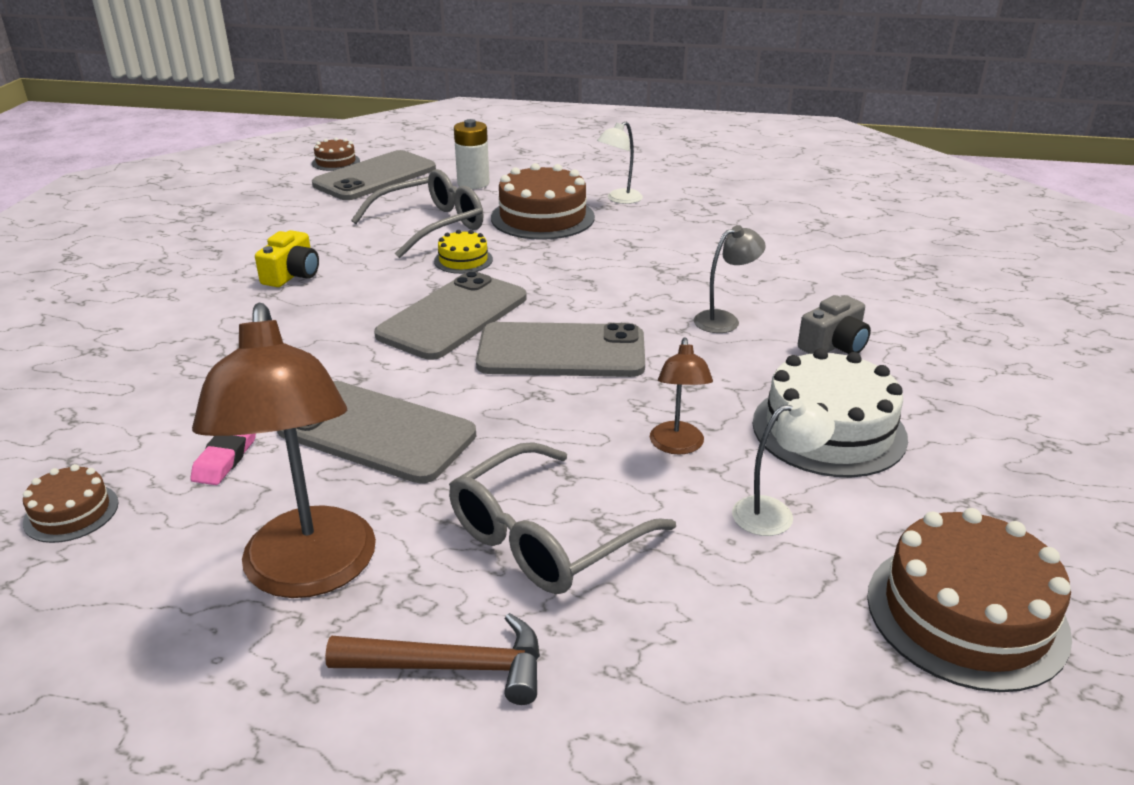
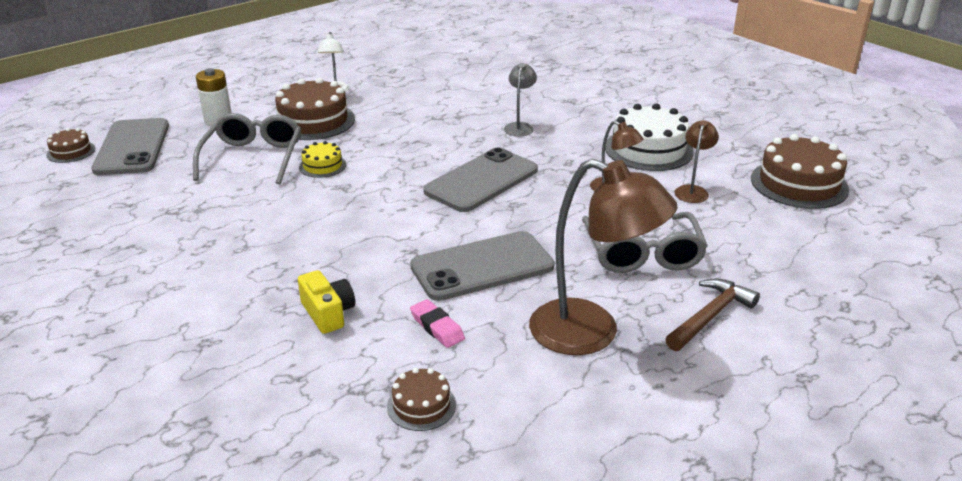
camera: 50 degrees left, 0 degrees up
yellow camera [255,230,319,287] -> yellow camera moved to [298,270,355,334]
grey phone [374,271,527,360] -> none
white lamp [732,399,835,536] -> brown lamp [674,120,719,203]
grey camera [798,295,871,354] -> none

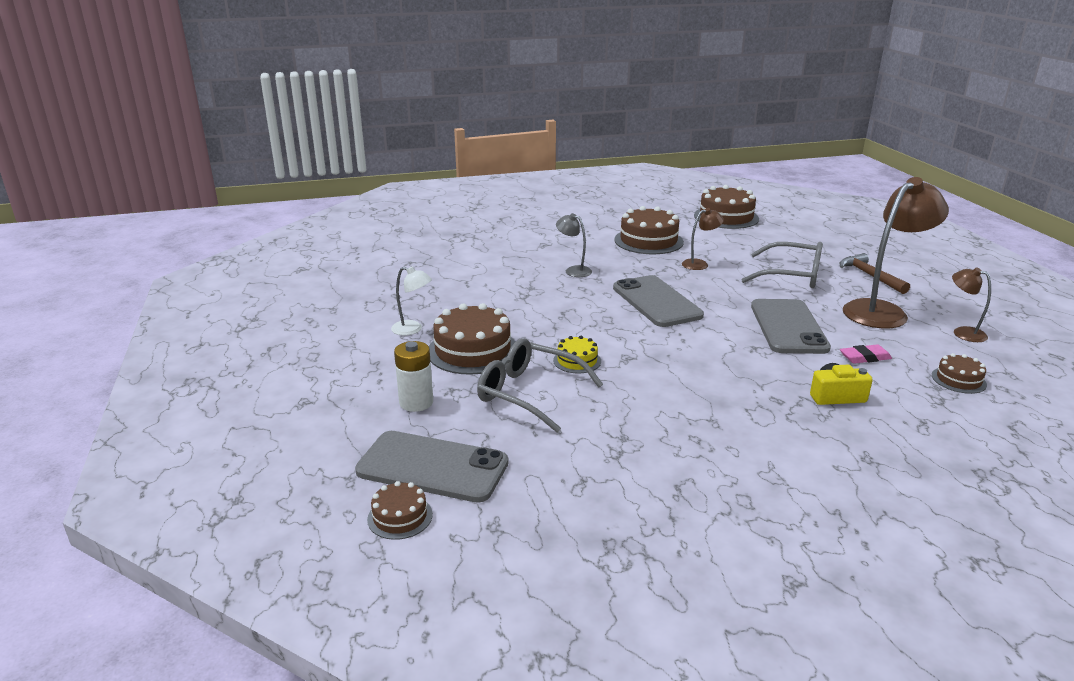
camera: 65 degrees left, 5 degrees down
white cake [605,104,694,171] -> brown cake [614,206,684,254]
brown lamp [674,120,719,203] -> brown lamp moved to [952,268,991,342]

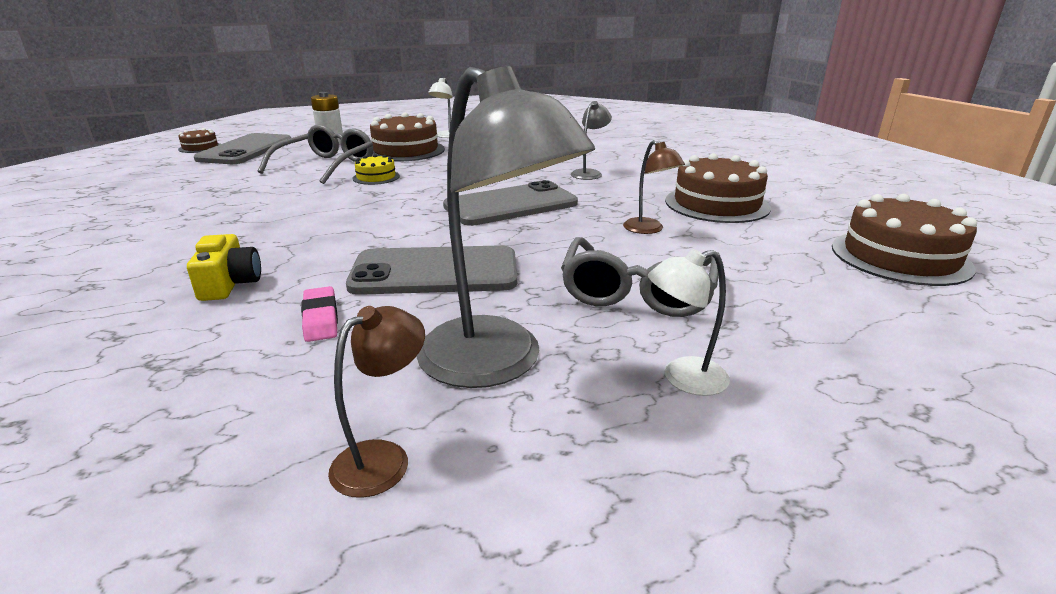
camera: 85 degrees right, 0 degrees up
brown hammer [839,253,910,294] -> white lamp [648,249,730,396]
brown lamp [843,177,949,328] -> grey lamp [416,66,595,388]
brown cake [932,353,987,394] -> none

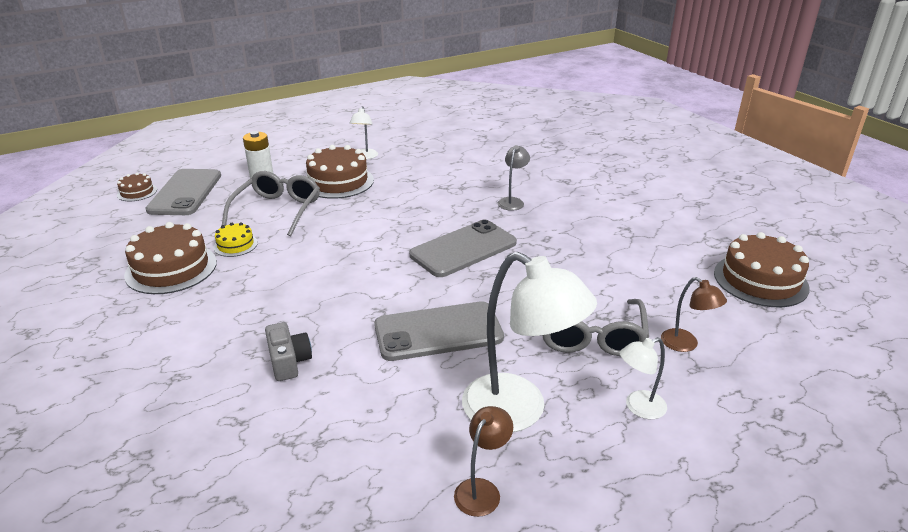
camera: 10 degrees left, 5 degrees up
yellow camera [187,234,261,301] -> grey camera [265,322,312,381]
pink eraser [301,286,338,342] -> none
yellow cake [353,154,400,185] -> yellow cake moved to [213,222,258,257]
grey lamp [416,66,595,388] -> white lamp [462,252,597,432]
brown lamp [623,140,685,234] -> brown lamp moved to [661,277,727,352]
brown cake [665,153,771,223] -> brown cake moved to [124,222,217,294]

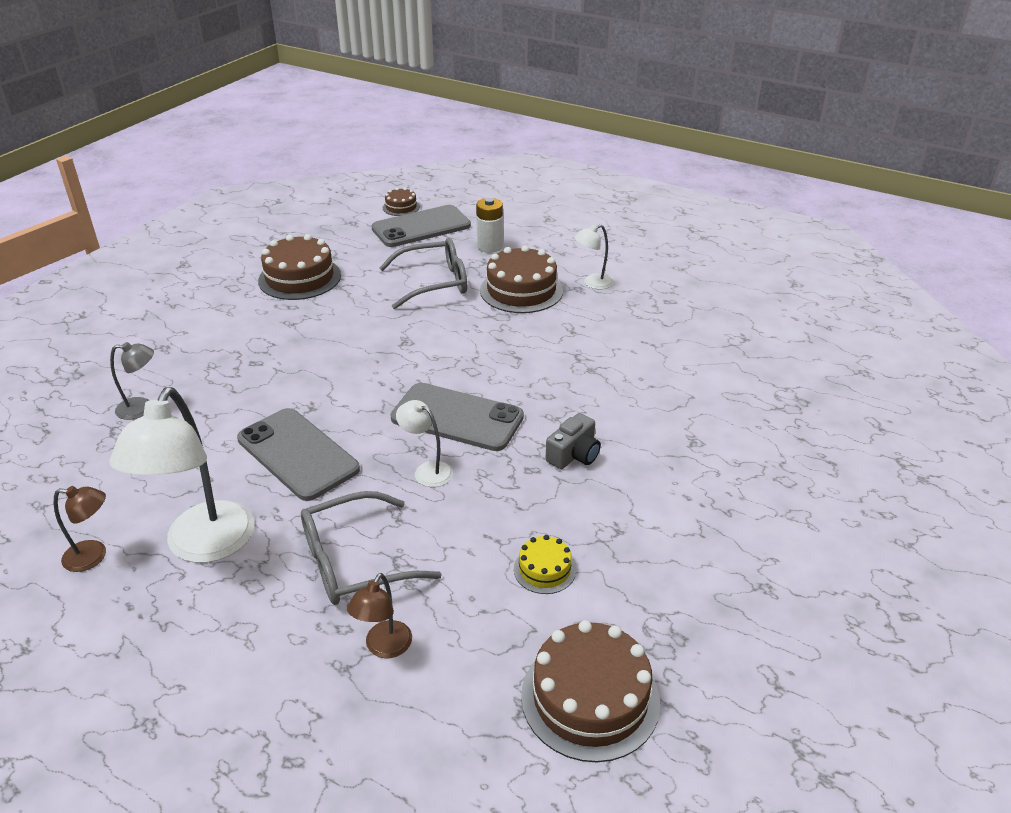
camera: 60 degrees right, 5 degrees up
yellow cake [213,222,258,257] -> yellow cake moved to [514,535,576,594]
grey camera [265,322,312,381] -> grey camera moved to [546,413,601,469]
grey lamp [498,145,530,211] -> grey lamp moved to [110,342,154,420]
white lamp [620,337,667,419] -> white lamp moved to [396,400,453,487]

